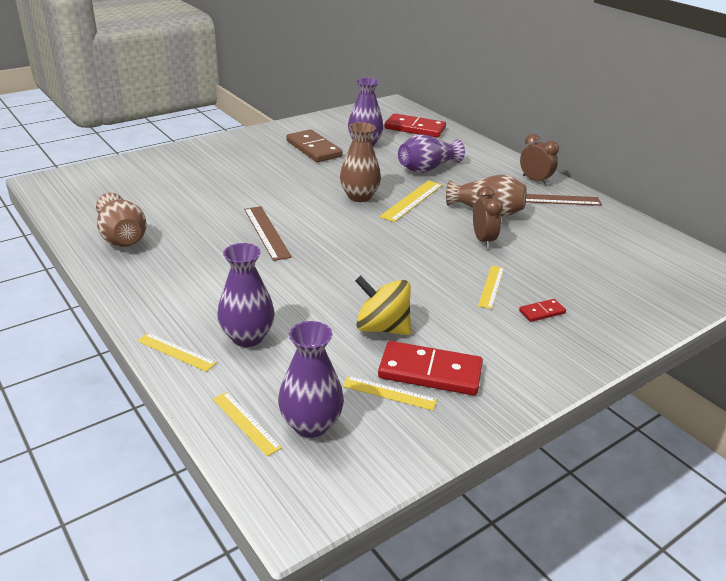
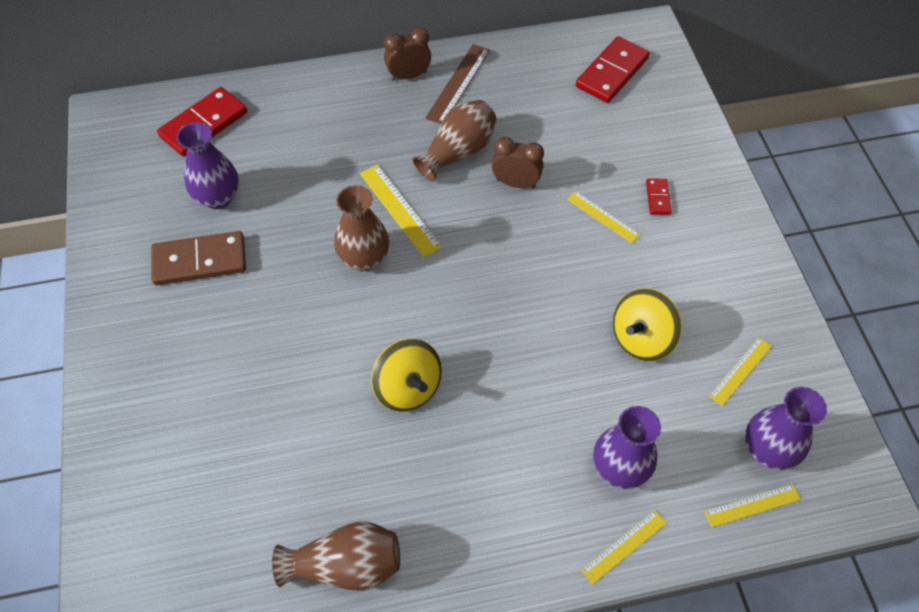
camera: 65 degrees left, 25 degrees up
brown ruler [244,206,292,261] -> yellow spinning top [371,339,442,412]
red domino [378,341,483,395] -> red domino moved to [576,36,650,103]
purple vase [398,134,465,173] -> none

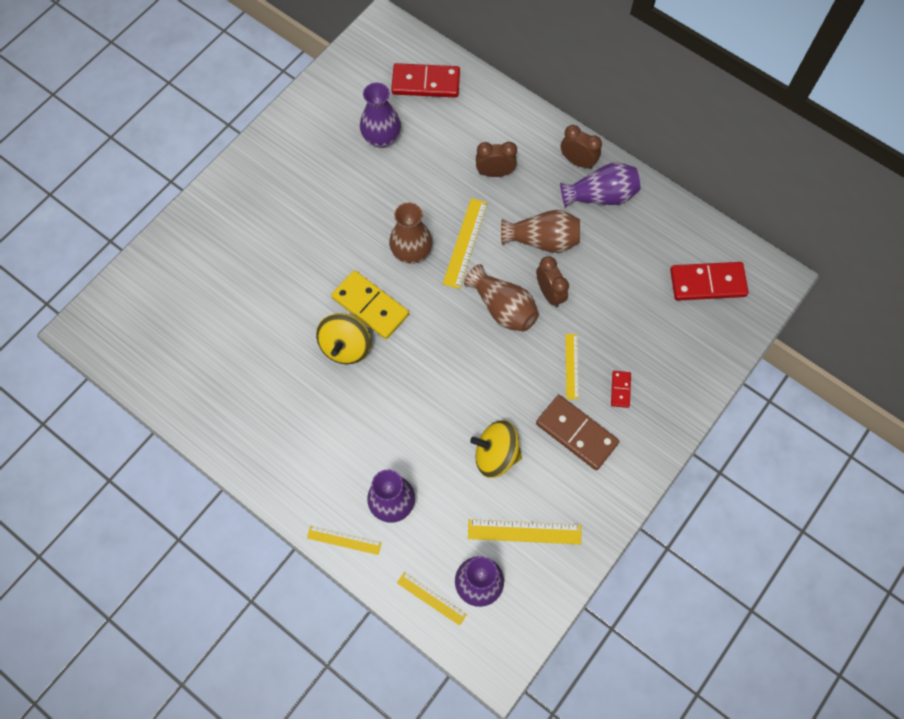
camera: 50 degrees right, 10 degrees up
brown domino [151,231,246,285] -> brown domino moved to [536,395,619,470]
brown vase [272,521,400,591] -> brown vase moved to [464,264,539,332]
brown ruler [425,44,490,124] -> purple vase [560,162,640,208]
red domino [646,179,672,215] -> red domino turned 45 degrees counterclockwise [611,371,631,408]
yellow ruler [709,337,772,406] -> yellow ruler [468,519,581,545], size x1.53
none -> yellow domino [331,270,409,339]
none -> brown clock [476,142,517,177]

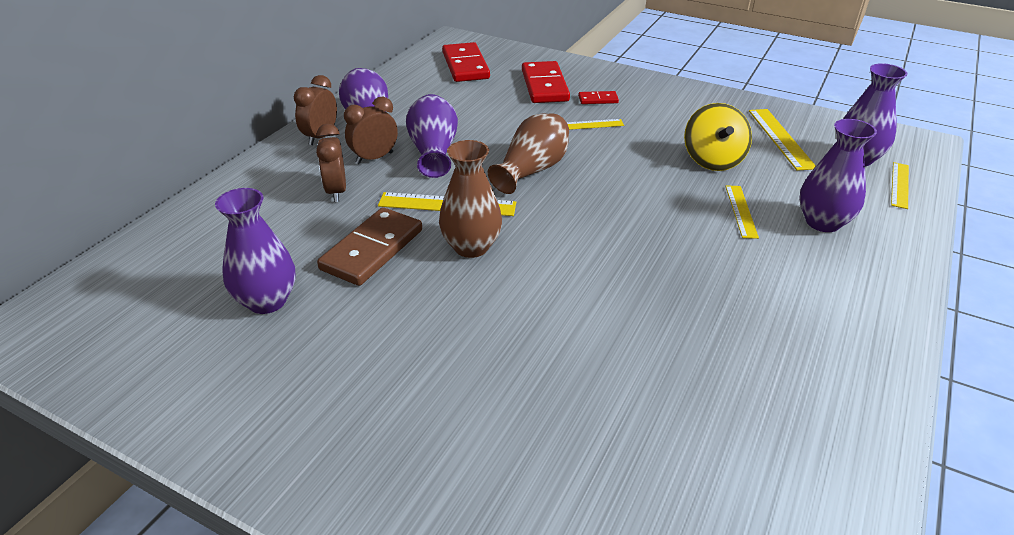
camera: 100 degrees left, 30 degrees down
yellow ruler [307,526,382,555] -> yellow ruler moved to [725,185,759,239]
yellow spinning top [316,313,371,364] -> none
yellow domino [331,270,409,339] -> none
red domino [391,63,460,97] -> red domino moved to [522,61,570,103]
brown vase [501,210,580,253] -> purple vase [406,94,458,178]
brown clock [536,256,569,308] -> brown clock moved to [344,97,398,164]
brown domino [536,395,619,470] -> brown domino moved to [317,207,422,286]

